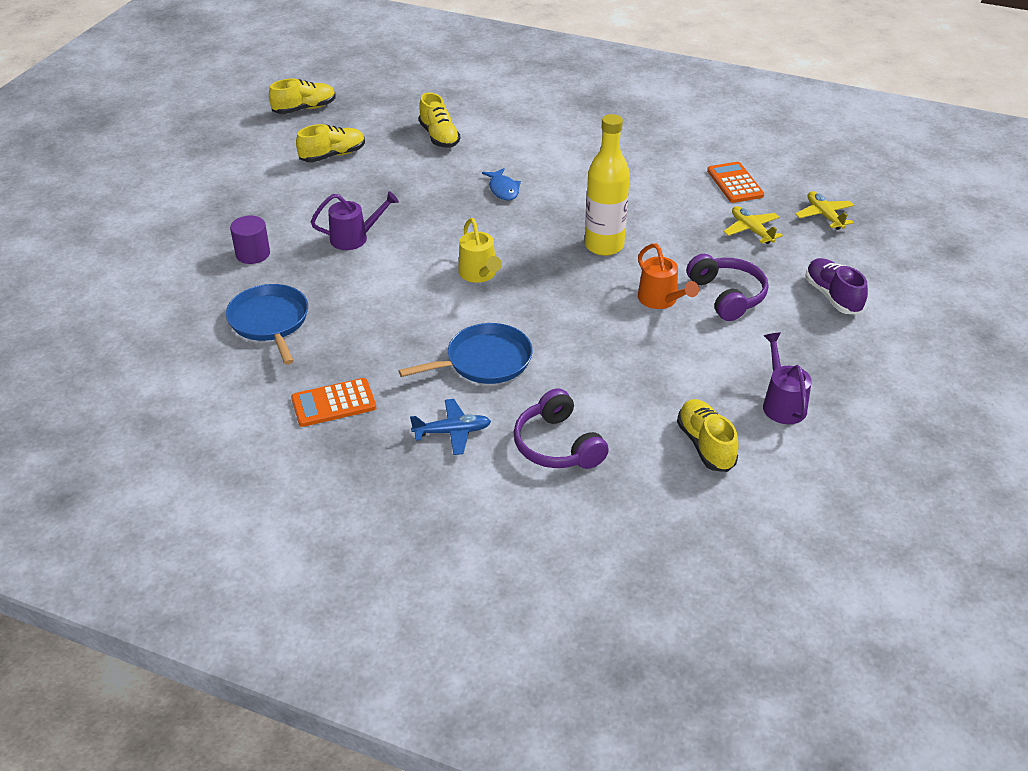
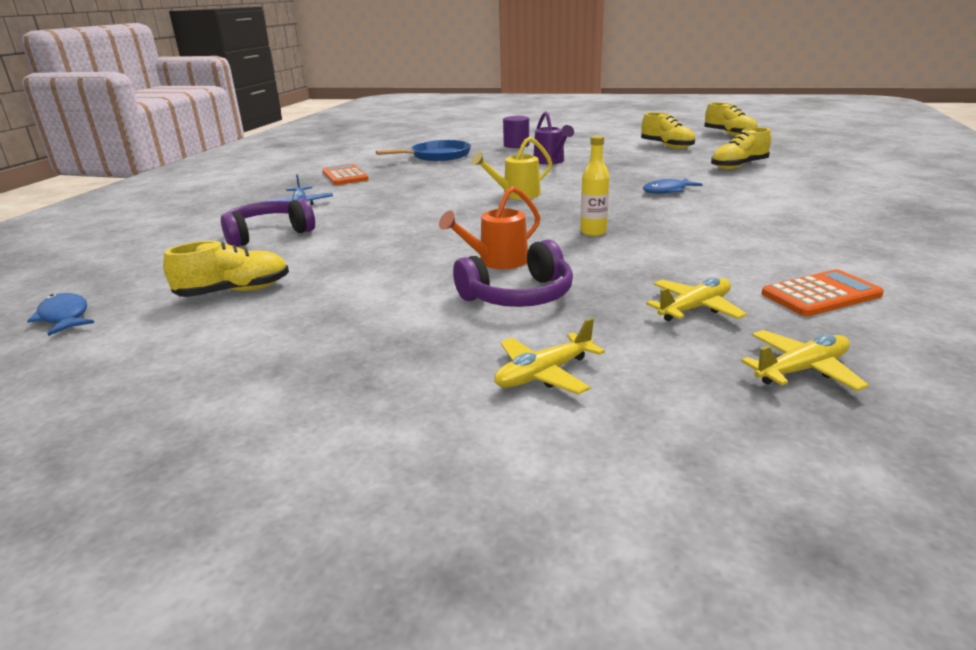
camera: 85 degrees right, 15 degrees down
blue pan [398,323,533,384] -> none
yellow bottle [585,114,630,256] -> yellow bottle [580,136,609,236], size x0.55
purple watering can [763,333,812,424] -> none
purple shoe [806,258,868,314] -> yellow plane [494,318,605,394]
none -> blue fish [27,293,94,336]

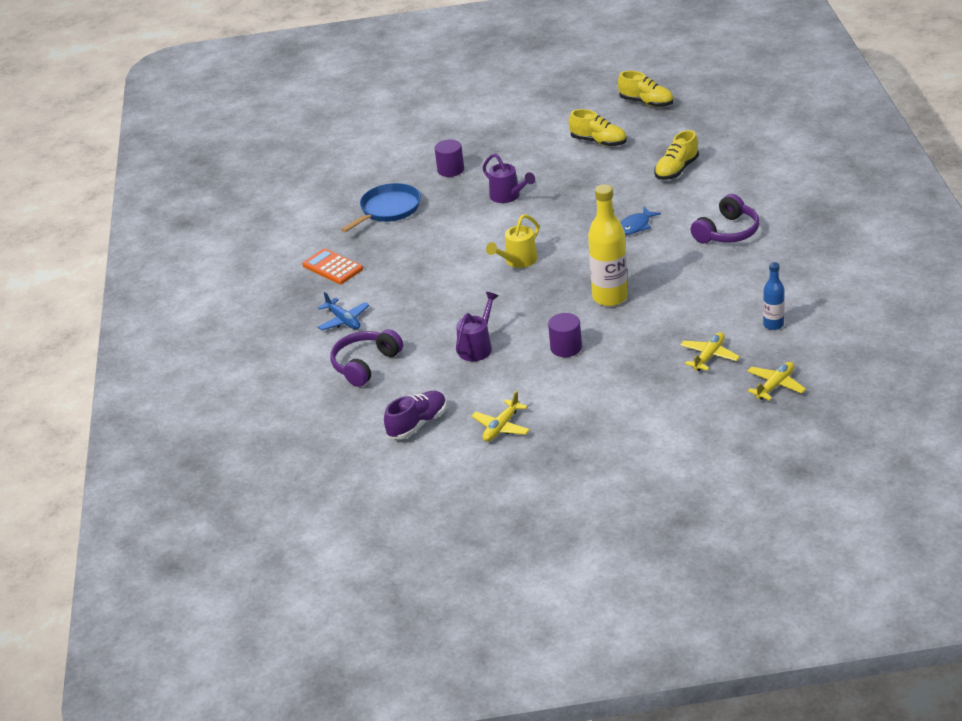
camera: 20 degrees left, 10 degrees up
blue fish [27,293,94,336] -> none
yellow shoe [163,241,289,297] -> purple shoe [384,391,447,440]
orange watering can [439,186,540,269] -> purple cylinder [548,313,582,357]
purple headphones [453,239,573,307] -> purple headphones moved to [690,194,759,243]
yellow plane [494,318,605,394] -> yellow plane moved to [471,391,530,442]
yellow bottle [580,136,609,236] -> yellow bottle [588,184,628,306], size x1.81
orange calculator [762,269,884,316] -> blue bottle [763,262,785,330]
none -> purple watering can [456,292,498,361]

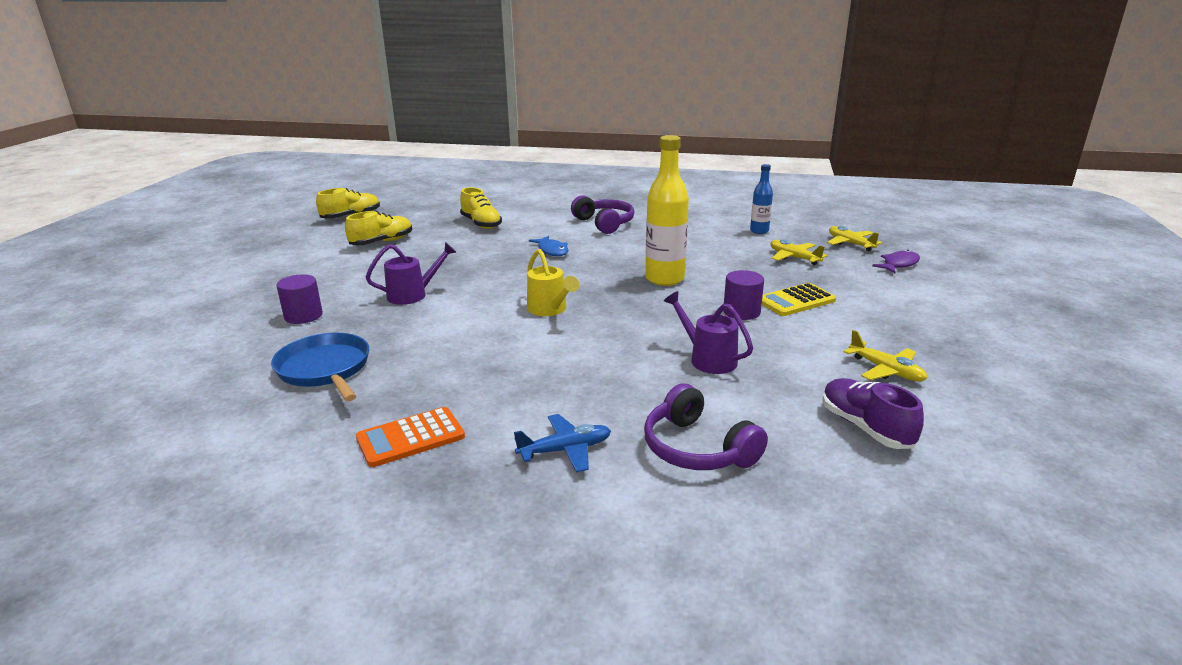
camera: 75 degrees left, 10 degrees down
none -> yellow calculator [762,283,836,316]
none -> purple fish [872,250,920,273]

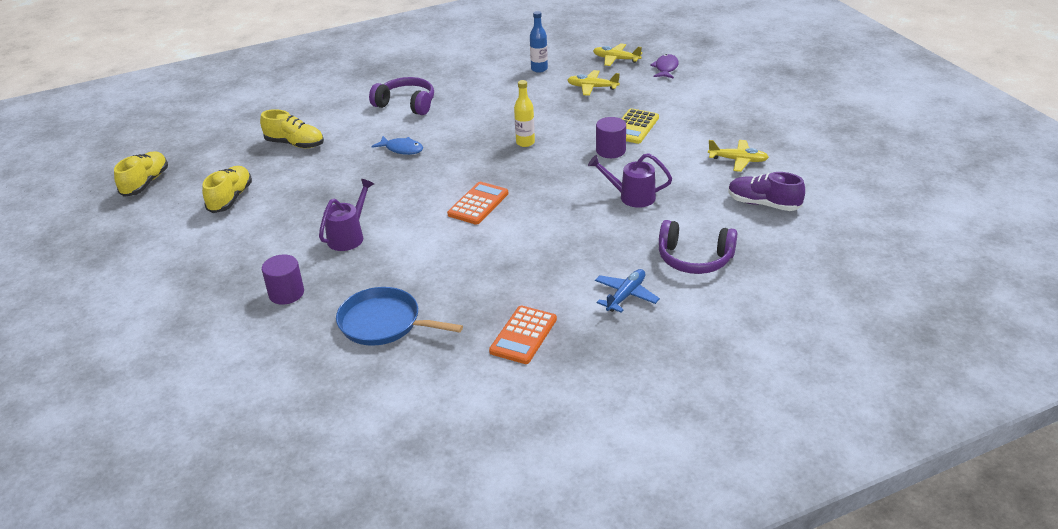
camera: 35 degrees left, 10 degrees up
yellow watering can [527,249,579,316] -> orange calculator [447,182,509,225]
yellow bottle [645,135,689,286] -> yellow bottle [514,80,535,147], size x0.55

